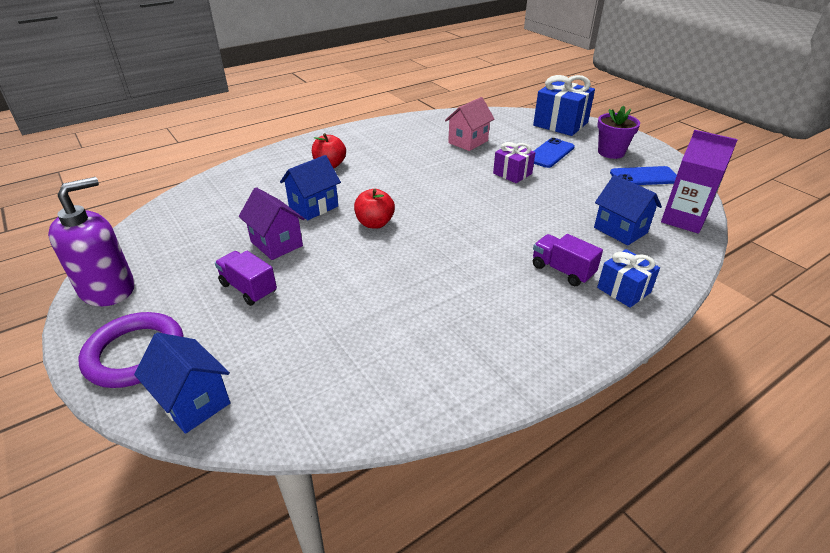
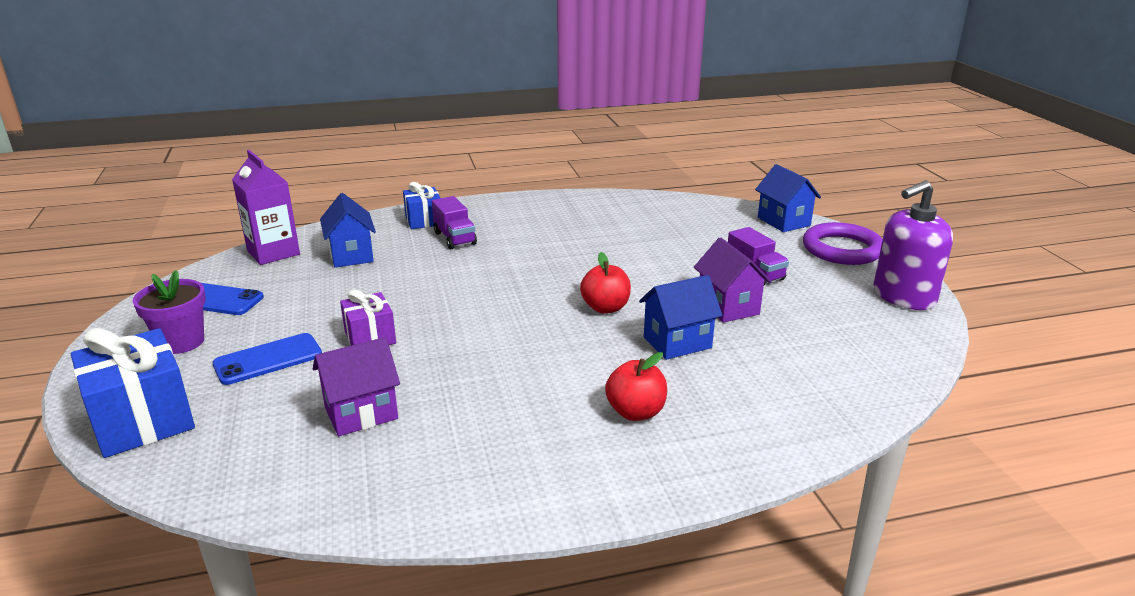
camera: 160 degrees left, 10 degrees down
pink house [445,97,494,151] -> purple house [313,337,400,436]

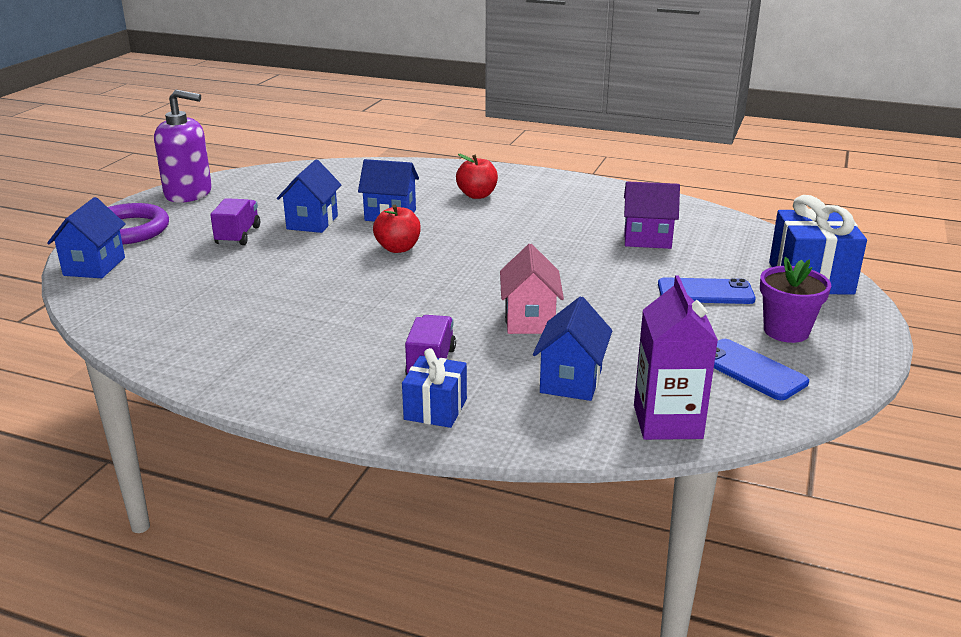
camera: 145 degrees left, 0 degrees up
purple gift [340,289,396,346] -> none
purple house [694,237,772,323] -> blue house [277,159,342,233]
none -> pink house [500,244,564,334]

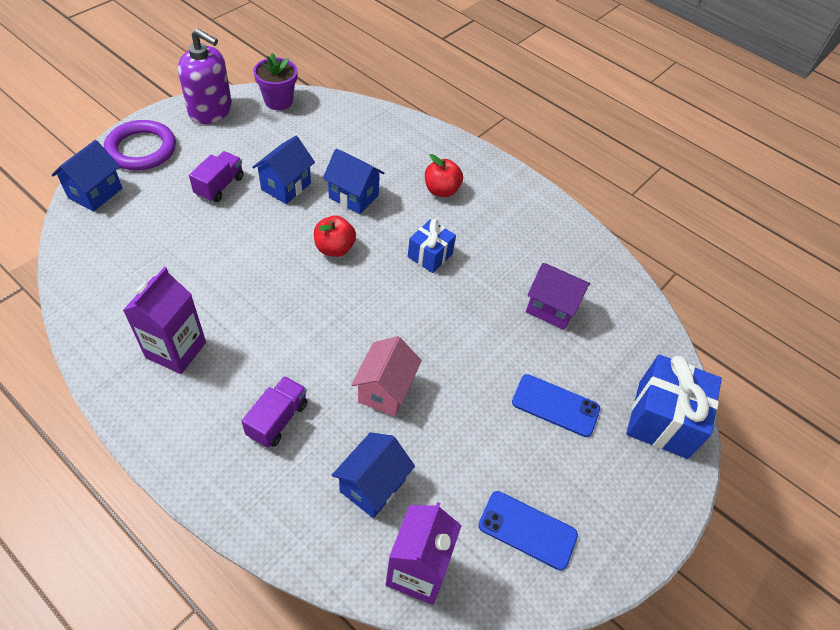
camera: 15 degrees right, 25 degrees up
blue gift [402,348,467,428] -> blue gift moved to [408,219,456,273]
blue phone [714,339,809,400] -> blue phone turned 45 degrees counterclockwise [478,491,578,570]
purple flower pot [760,257,831,343] -> purple flower pot moved to [253,53,297,110]
none -> purple carton [123,267,206,374]

